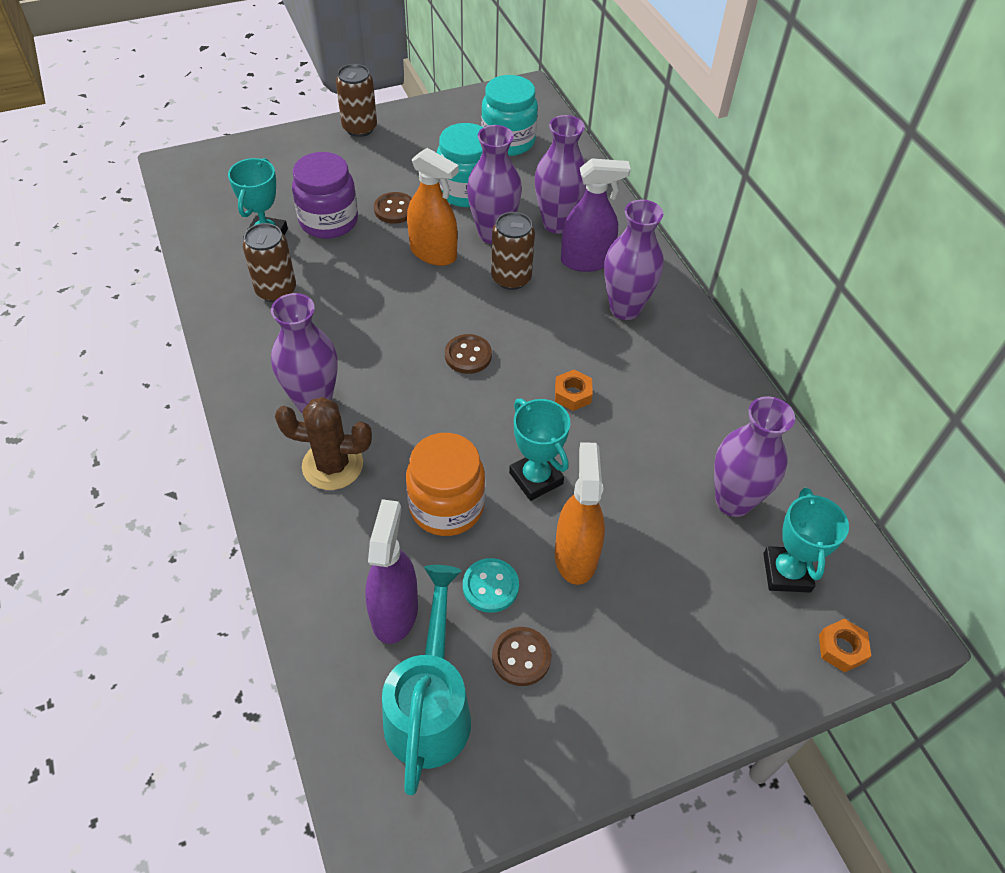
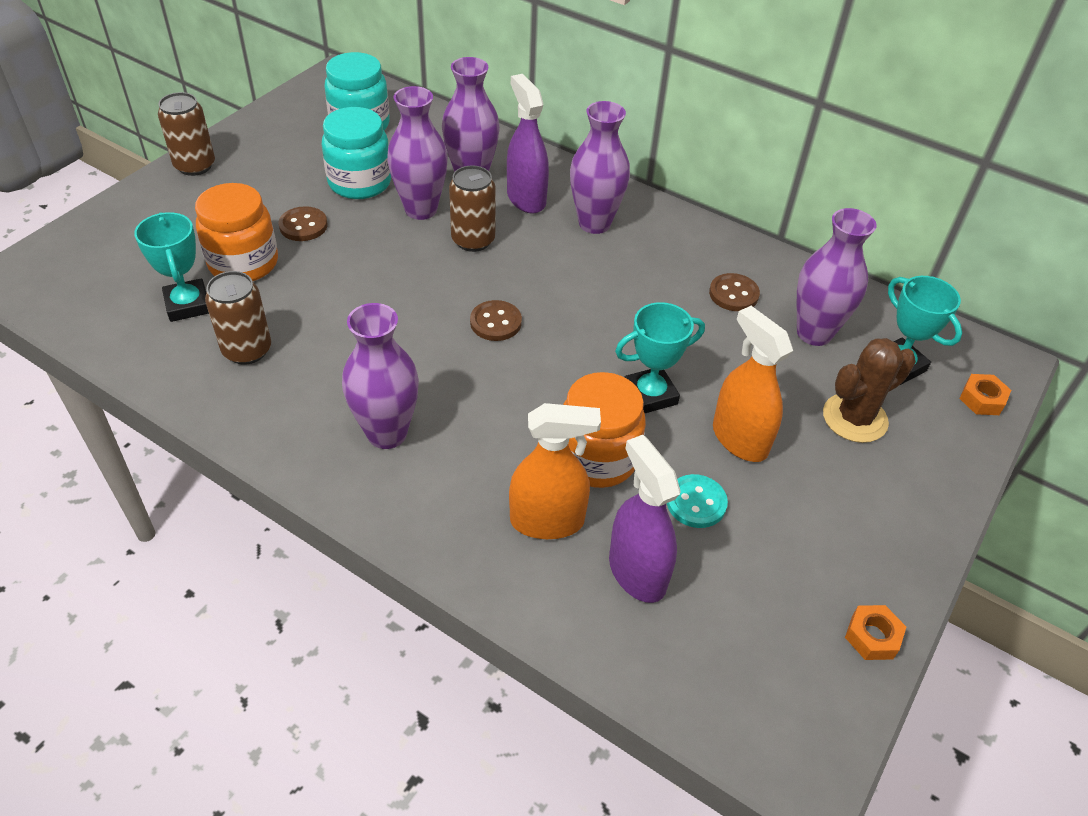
camera: 35 degrees left, 5 degrees down
brown cactus [275,397,372,490] -> brown cactus moved to [823,338,916,443]
purple jar [292,152,358,239] -> orange jar [195,183,278,281]
turquoise watering can [382,565,471,795] -> none
orange spray bottle [407,148,459,266] -> orange spray bottle moved to [509,403,601,539]
brown button [492,627,552,686] -> brown button moved to [709,273,760,311]
turquoise trophy [509,398,570,501] -> turquoise trophy turned 45 degrees counterclockwise [615,302,705,413]
orange nut [555,370,593,411] -> orange nut moved to [845,605,906,660]
purple spray bottle [561,158,631,272] -> purple spray bottle turned 75 degrees counterclockwise [507,74,549,214]

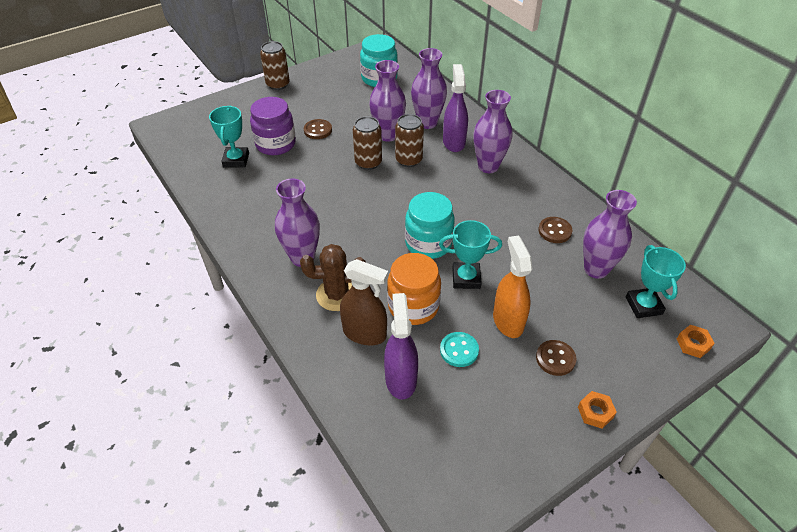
camera: 25 degrees right, 0 degrees up
orange jar [195,183,278,281] -> purple jar [250,97,296,155]
brown can [205,271,271,364] -> brown can moved to [353,116,382,170]
turquoise jar [321,107,391,199] -> turquoise jar moved to [405,192,455,259]
brown button [470,300,522,341] -> brown button moved to [536,340,576,376]
orange spray bottle [509,403,601,539] -> brown spray bottle [340,259,388,345]
brown cactus [823,338,916,443] -> brown cactus moved to [300,244,366,311]
orange nut [845,605,906,660] -> orange nut moved to [578,391,617,429]

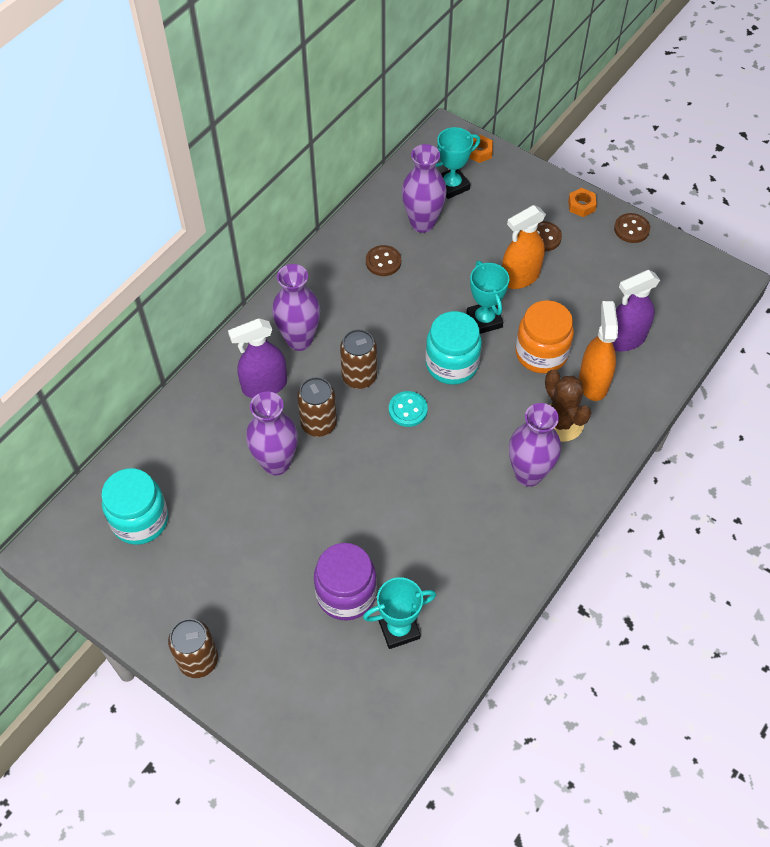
camera: 110 degrees left, 10 degrees up
brown button [304,119,332,139] -> brown button moved to [614,213,650,243]
brown spray bottle [340,259,388,345] -> orange spray bottle [579,301,618,401]
brown can [353,116,382,170] -> brown can moved to [340,329,377,389]
purple vase [411,48,447,129] -> none
turquoise button [440,332,479,367] -> turquoise button moved to [389,391,428,427]

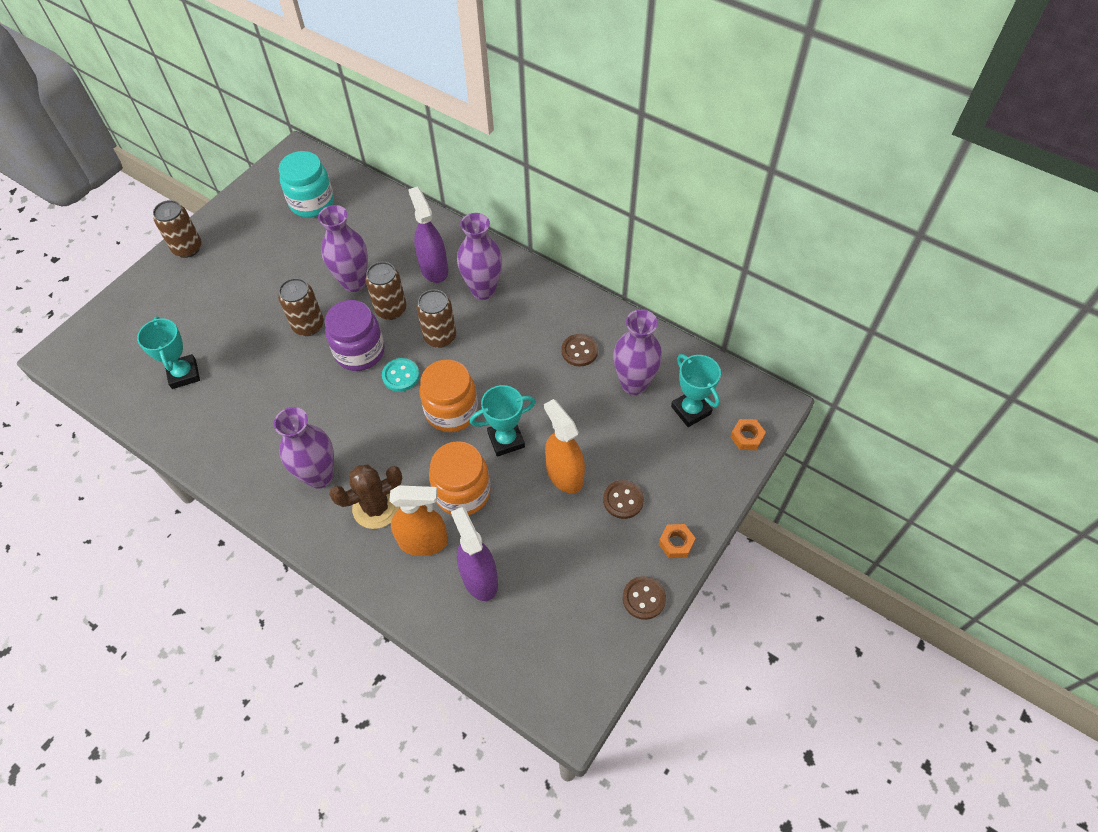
camera: 90 degrees right, 0 degrees up
purple jar [314,543,377,620] -> purple jar moved to [325,300,385,371]
turquoise jar [425,311,482,385] -> orange jar [420,360,478,432]
none -> brown can [278,278,324,336]

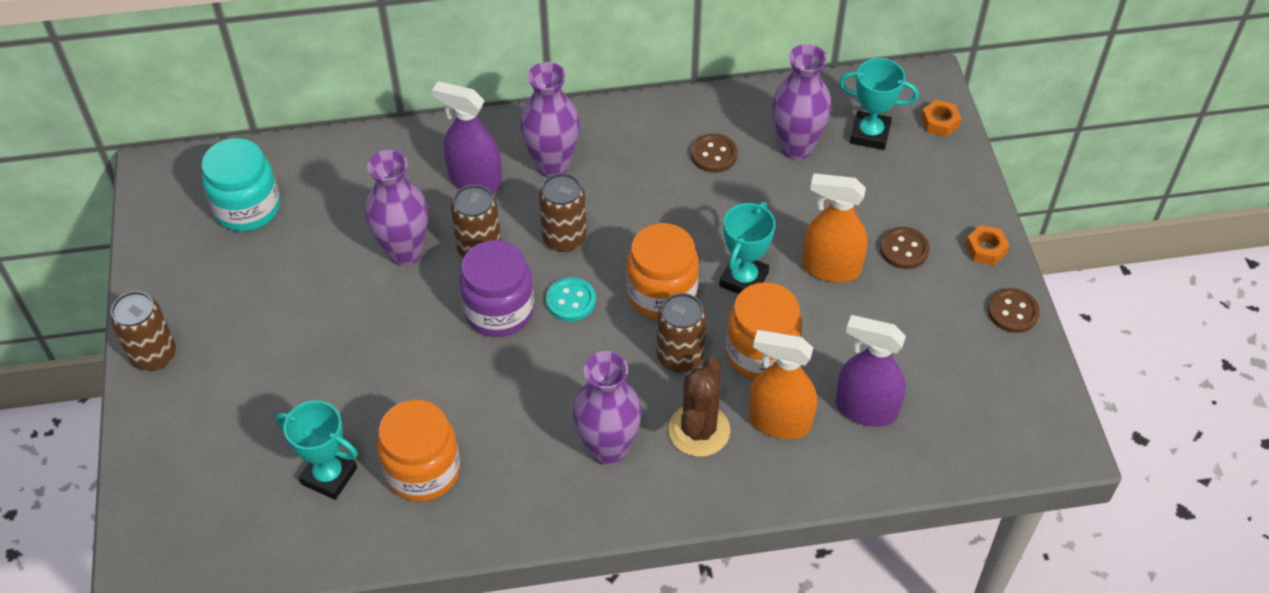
camera: 45 degrees left, 5 degrees down
brown can [278,278,324,336] -> brown can moved to [657,293,707,373]
orange spray bottle [389,485,448,556] -> orange spray bottle turned 120 degrees counterclockwise [749,330,817,439]
none -> orange jar [377,400,460,502]

